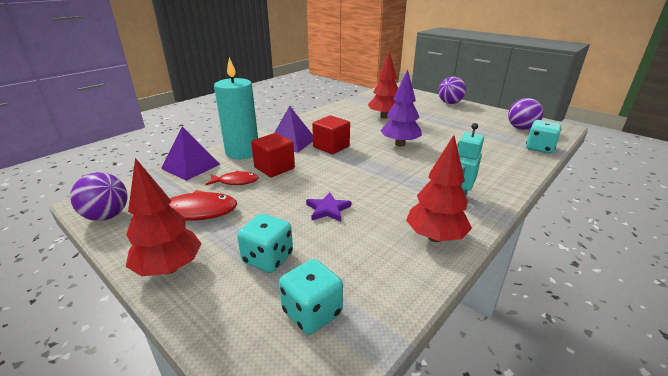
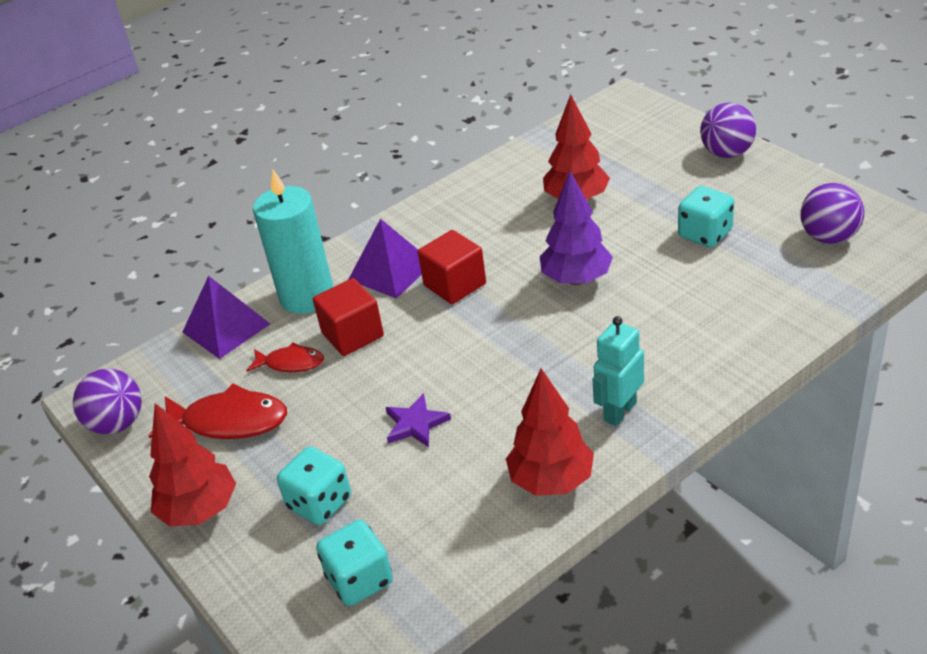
camera: 15 degrees right, 10 degrees up
turquoise dice [526,120,561,154] -> turquoise dice moved to [678,186,734,248]

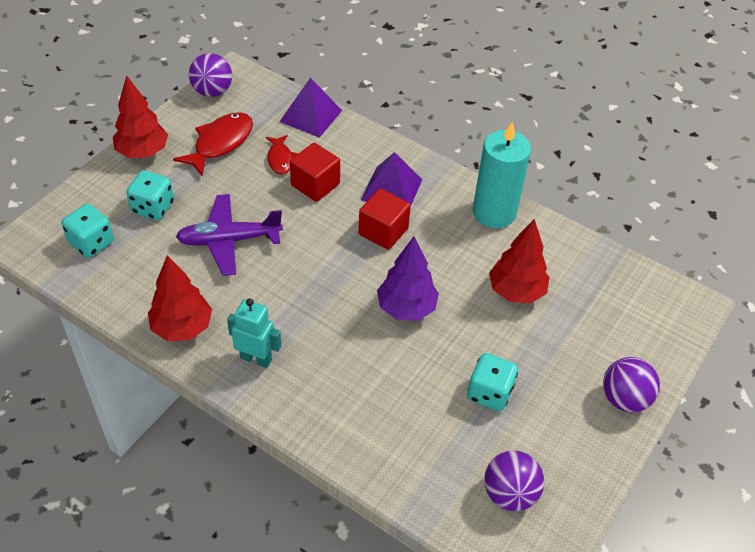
camera: 65 degrees right, 10 degrees up
red fish [149,384,287,439] -> red fish turned 135 degrees counterclockwise [173,112,253,177]
turquoise candle [253,170,333,314] -> turquoise candle moved to [473,122,531,228]
purple star [385,393,451,447] -> purple plane [176,194,283,276]

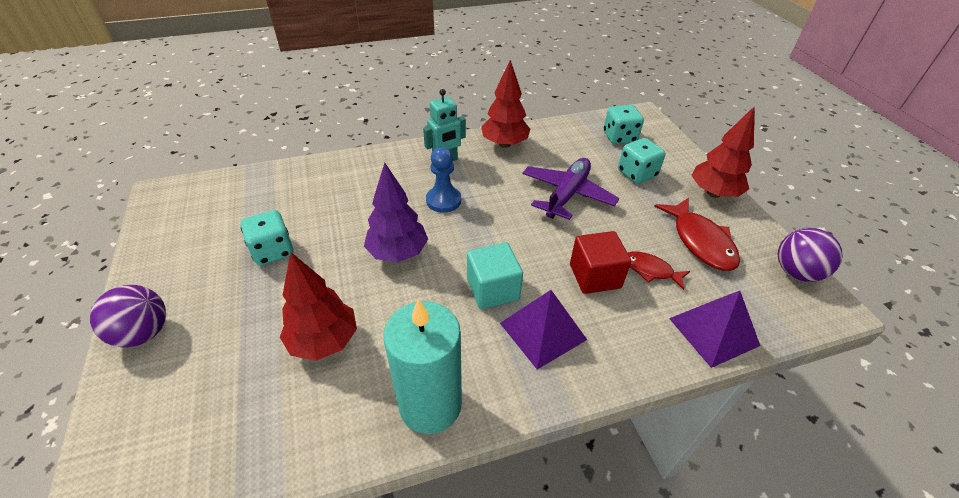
camera: 130 degrees right, 5 degrees down
red cube [359,188,411,250] -> turquoise cube [467,242,523,309]
purple ball [484,450,544,511] -> none
none -> blue pawn [426,147,461,213]

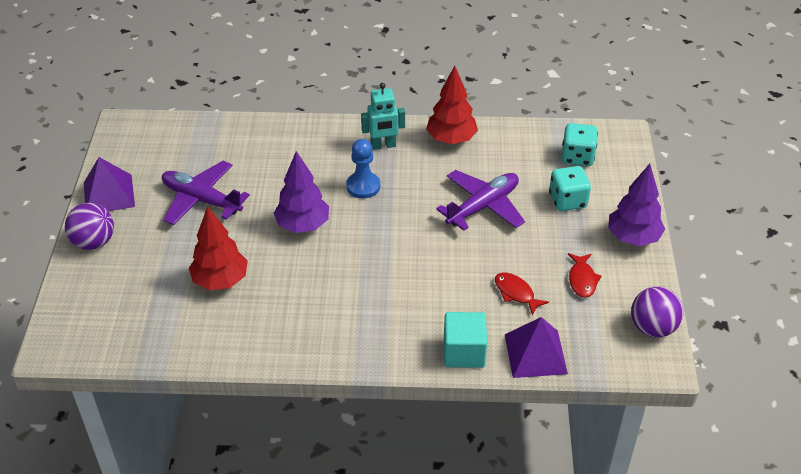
camera: 20 degrees right, 0 degrees up
turquoise dice [241,210,294,266] -> purple plane [162,161,250,225]
turquoise candle [383,299,462,434] -> none
turquoise cube [467,242,523,309] -> turquoise cube moved to [444,312,487,368]
purple pyramid [500,290,587,370] -> purple pyramid moved to [84,157,135,211]
red cube [570,231,631,294] -> none
red fish [654,198,740,271] -> red fish [568,253,602,298], size x0.59
red tree [692,106,755,198] -> purple tree [608,164,665,246]

